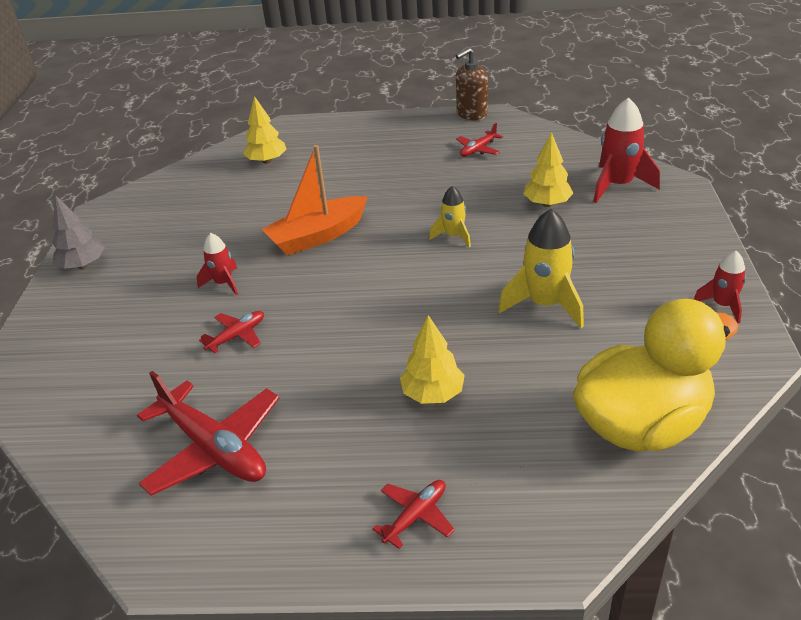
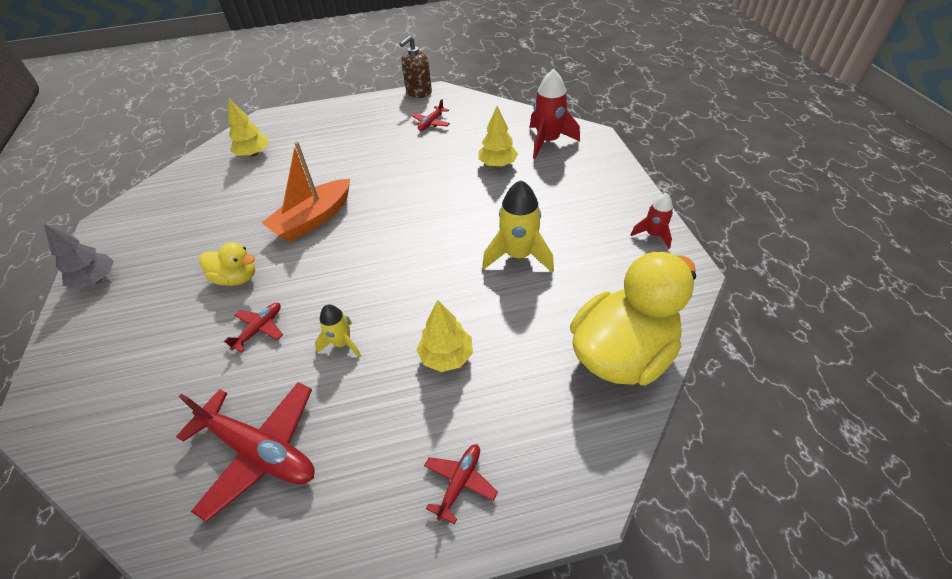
camera: 15 degrees left, 10 degrees up
red rocket [197,233,238,296] -> yellow duck [199,242,255,286]
yellow rocket [429,186,471,248] -> yellow rocket moved to [315,304,361,357]

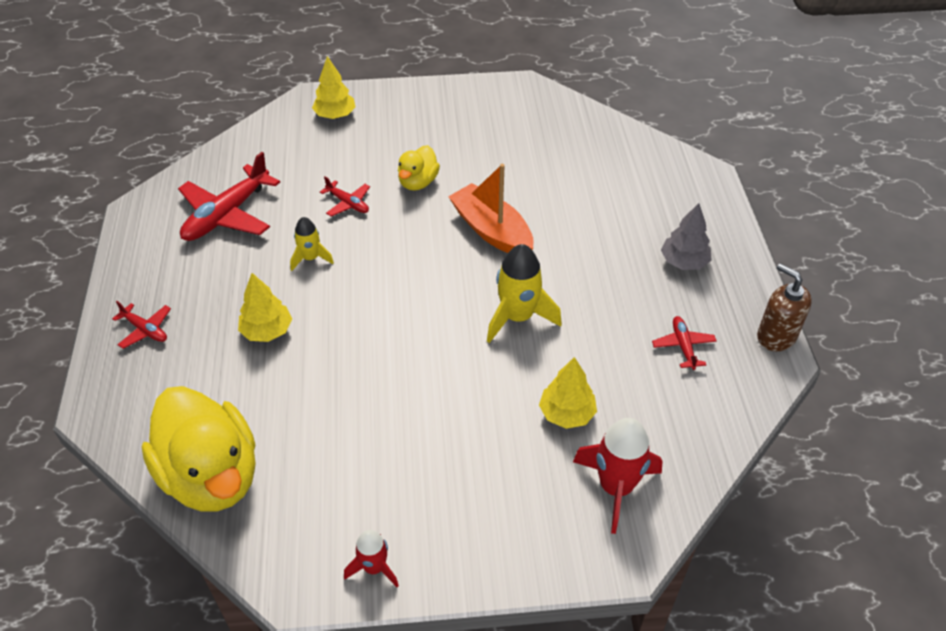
camera: 95 degrees right, 0 degrees up
grey tree [44,224,114,289] -> grey tree moved to [661,203,712,270]
yellow tree [228,99,269,157] -> yellow tree moved to [312,56,356,119]
red plane [412,99,450,131] -> red plane turned 45 degrees clockwise [652,316,717,370]
yellow rocket [482,180,554,272] -> yellow rocket moved to [487,244,562,343]

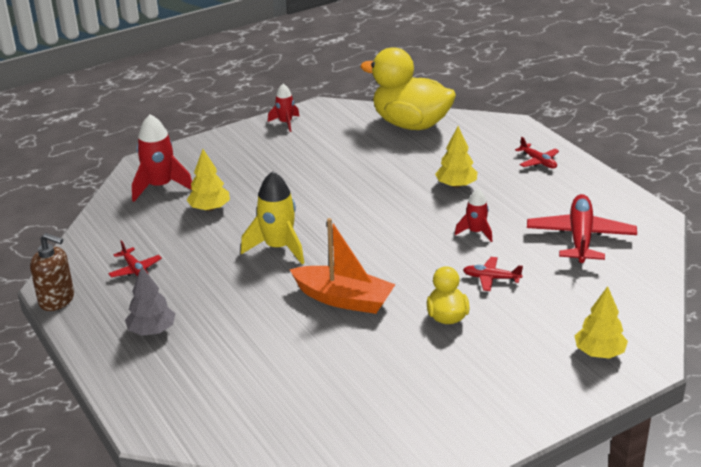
camera: 155 degrees right, 15 degrees down
red plane [112,301,171,349] -> red plane turned 135 degrees counterclockwise [515,137,559,169]
yellow rocket [290,217,334,271] -> red rocket [455,189,493,242]

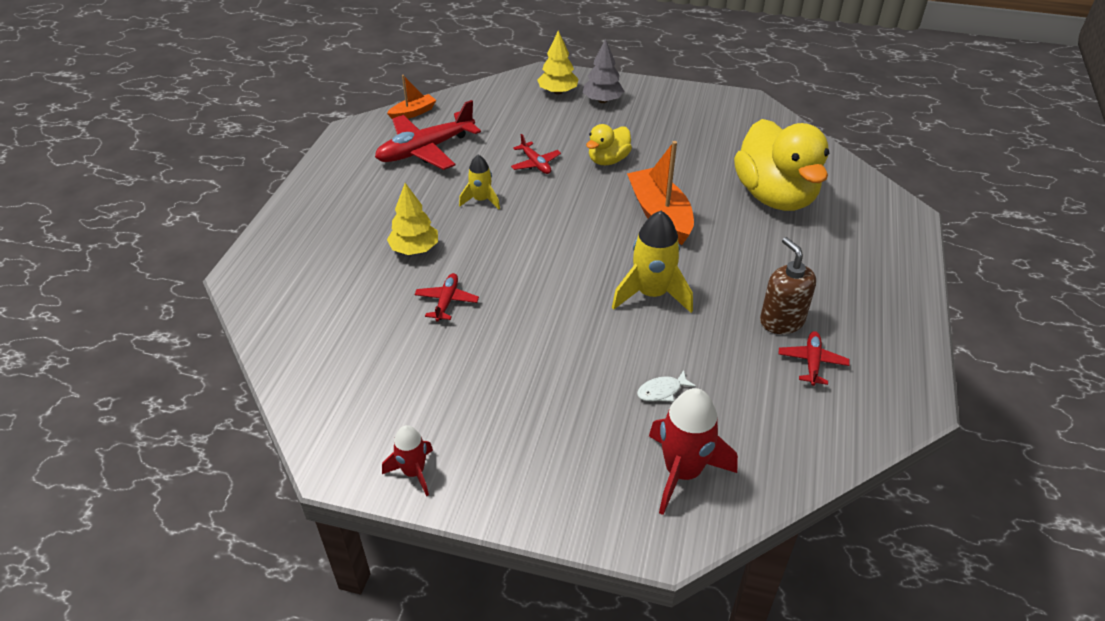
camera: 135 degrees left, 10 degrees up
brown soap dispenser [30,233,74,311] -> brown soap dispenser moved to [760,237,816,334]
grey tree [125,266,175,336] -> grey tree moved to [583,39,624,103]
yellow tree [187,149,230,211] -> white fish [637,370,696,402]
yellow duck [360,47,456,130] -> yellow duck moved to [734,119,829,211]
red rocket [455,189,493,242] -> yellow rocket [459,155,500,209]
red plane [515,137,559,169] -> red plane moved to [414,273,479,321]
none -> orange boat [387,75,436,119]

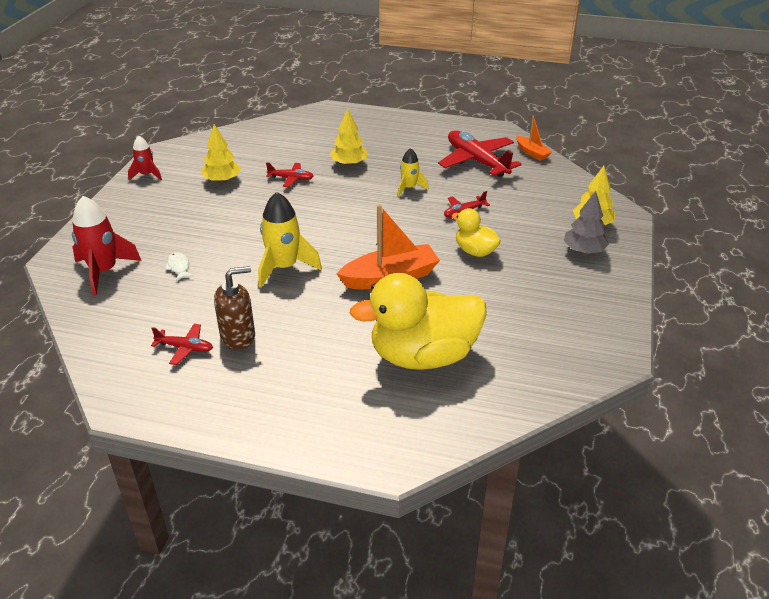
camera: 90 degrees right, 5 degrees down
none -> yellow tree [202,124,241,183]

